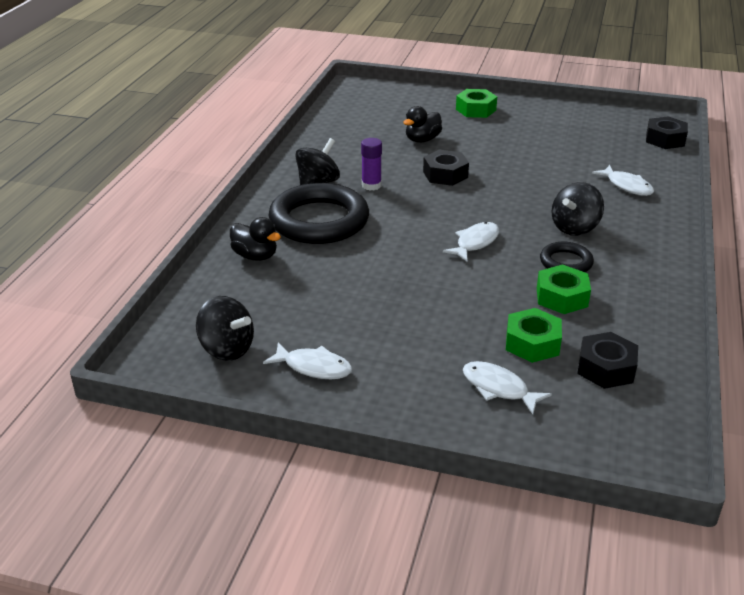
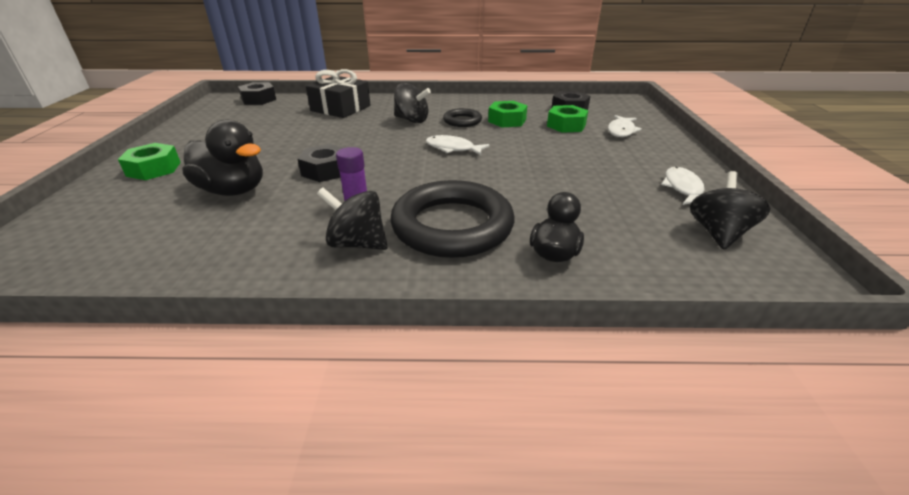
camera: 105 degrees left, 0 degrees up
black duck [403,106,442,143] -> black duck [182,120,263,196], size x1.54
white fish [592,165,654,196] -> black gift [306,69,370,118]

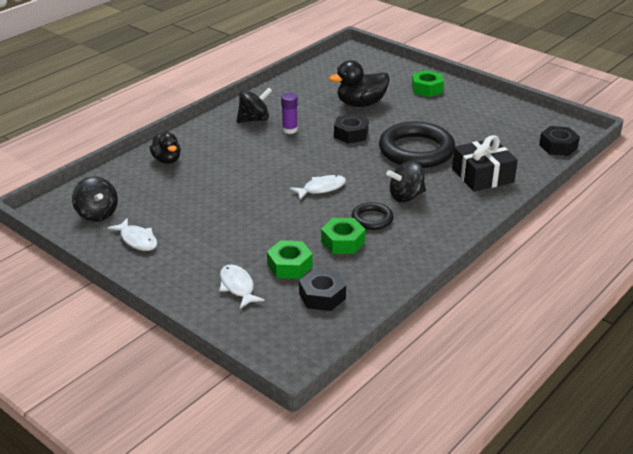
camera: 130 degrees right, 0 degrees up
black ring [390,180,514,258] -> black ring moved to [379,121,455,168]

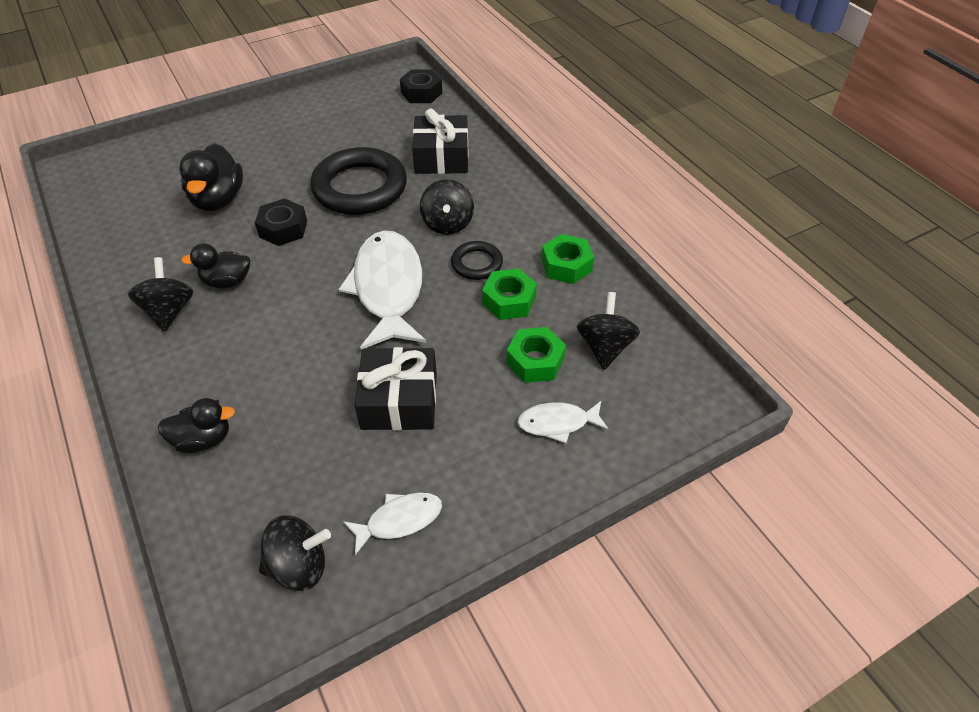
camera: 70 degrees left, 15 degrees up
purple glue stick [281,93,298,134] -> black duck [181,243,250,288]
white fish [290,175,346,200] -> white fish [338,230,426,350], size x2.03
black nut [299,269,346,311] -> black spinning top [577,292,640,370]
green nut [412,70,444,97] -> green nut moved to [541,234,594,284]
none -> black gift [355,347,437,430]

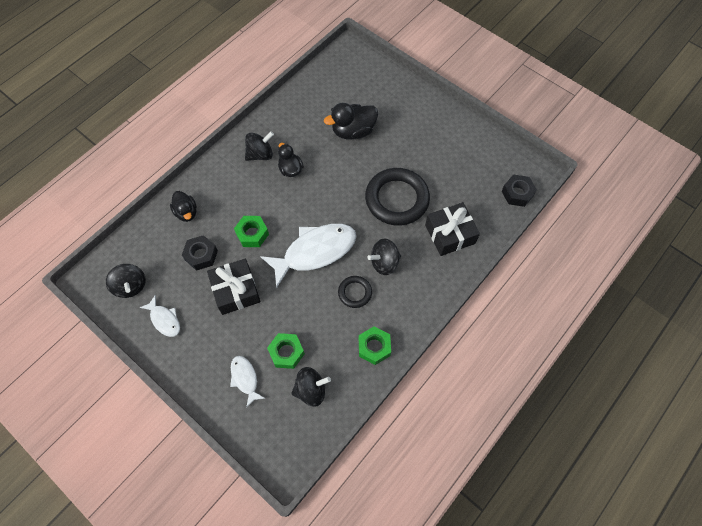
camera: 70 degrees right, 15 degrees up
black nut [255,198,307,246] -> black nut moved to [182,235,218,271]
green nut [482,268,537,320] -> green nut moved to [234,216,269,247]

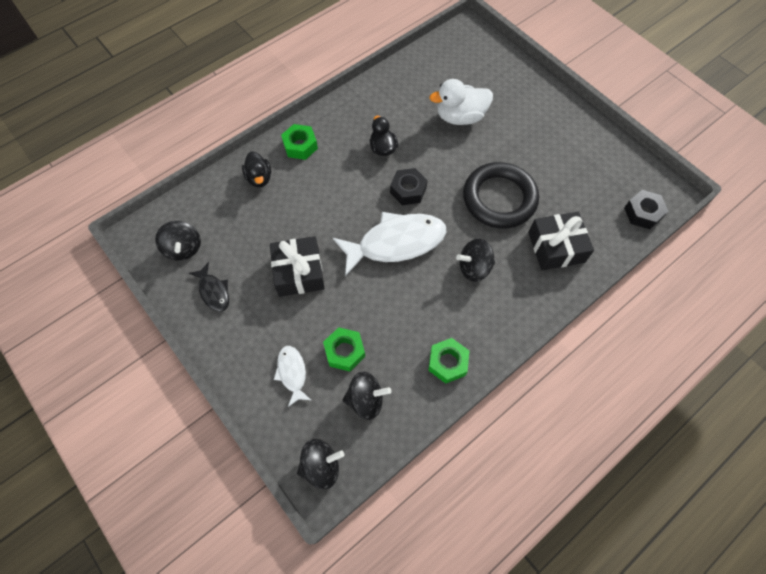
camera: 10 degrees right, 0 degrees up
white fish [140,295,180,337] -> black fish [189,262,229,312]
black nut [182,235,218,271] -> black nut moved to [390,168,428,205]
green nut [234,216,269,247] -> green nut moved to [281,124,318,160]
black spinning top [245,131,274,161] -> black spinning top moved to [297,439,344,489]
black duck [324,103,378,140] -> white duck [429,79,493,125]
black ring [338,276,372,308] -> none

